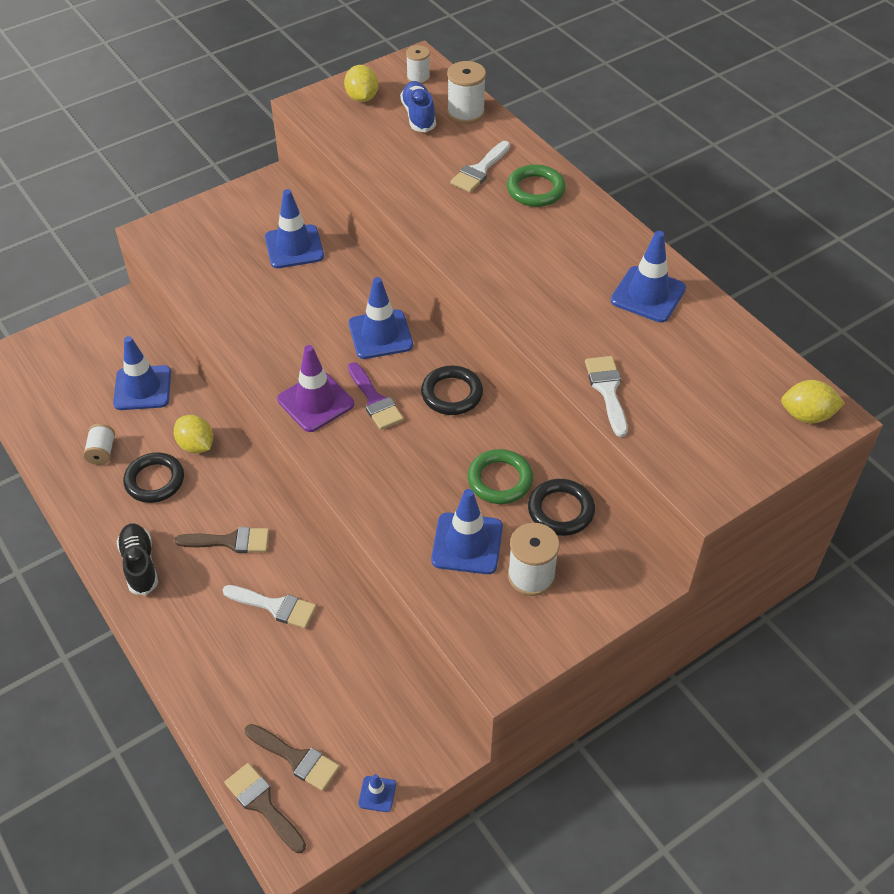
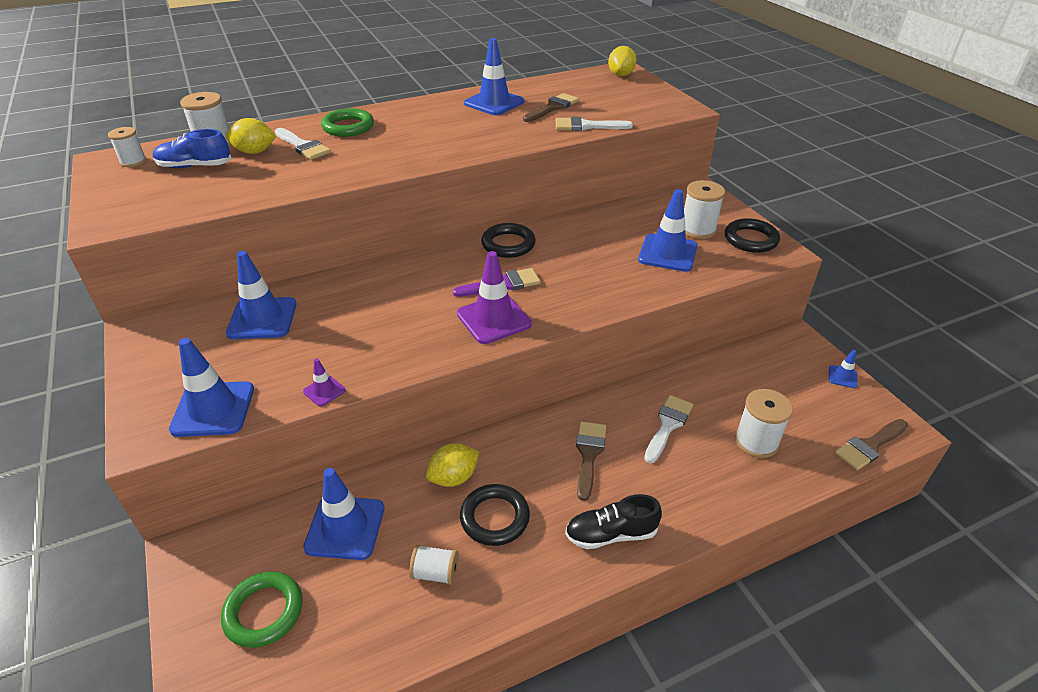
camera: 80 degrees left, 10 degrees down
brown brush [245,724,340,791] -> brown brush moved to [523,93,579,122]
yellow lemon [344,65,378,102] -> yellow lemon moved to [226,118,277,154]
blue traffic cone [349,277,413,359] -> blue traffic cone moved to [169,338,254,437]
green ring [467,449,533,504] -> green ring moved to [221,571,303,648]
black ring [528,479,595,536] -> black ring moved to [725,218,780,253]
none -> purple traffic cone [303,358,346,407]
none -> white spool [735,389,793,458]

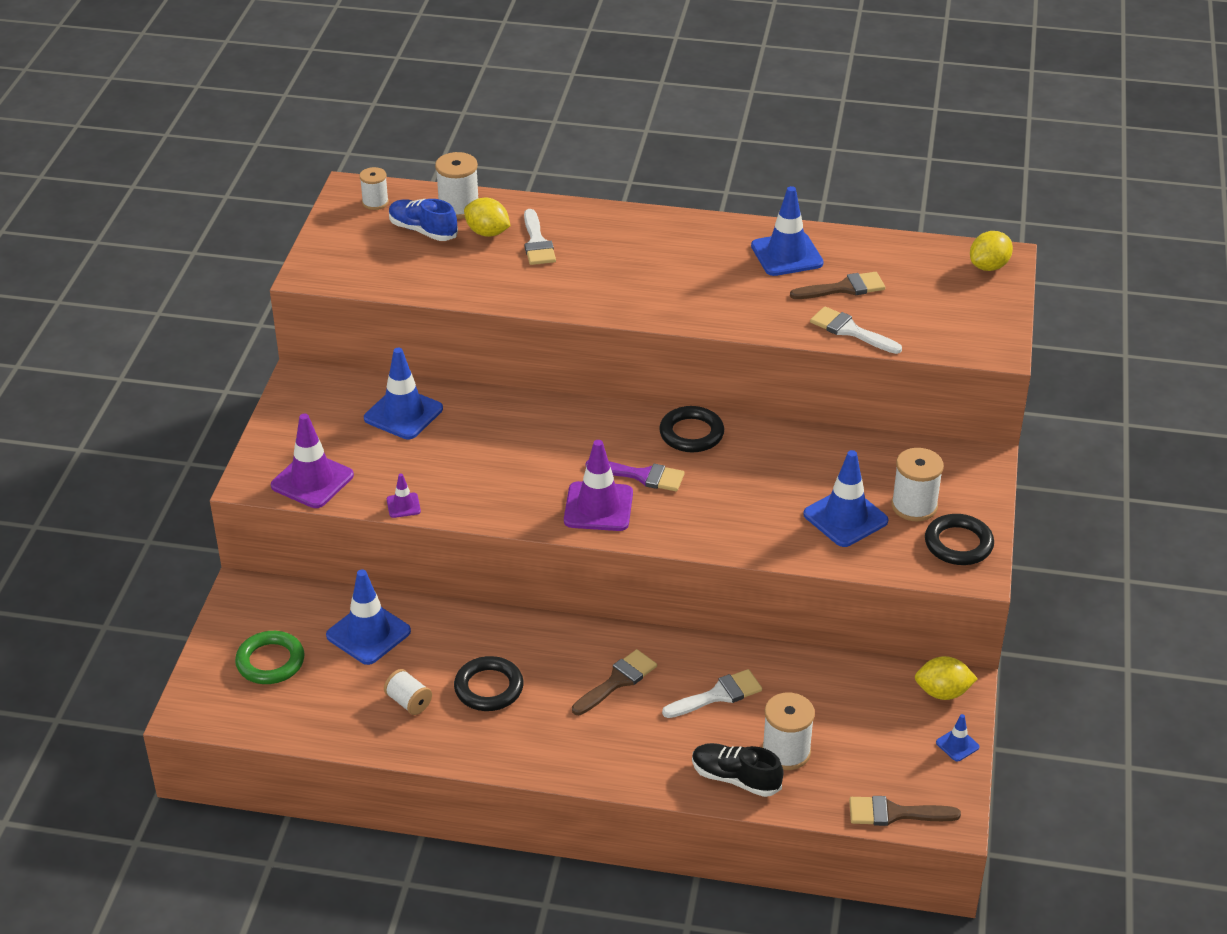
camera: 35 degrees right, 0 degrees up
blue traffic cone [169,338,254,437] -> purple traffic cone [271,414,354,508]
green ring [321,108,374,137] -> none
yellow lemon [426,443,479,487] -> yellow lemon moved to [915,656,978,700]
black shoe [565,494,662,549] -> black shoe moved to [692,743,784,797]

